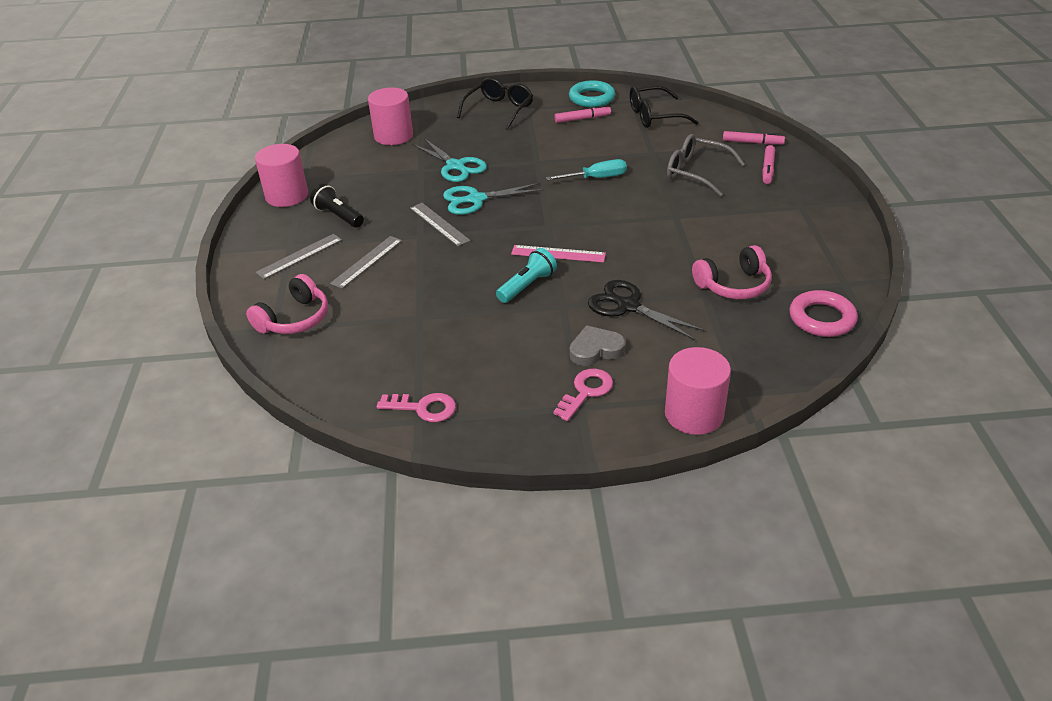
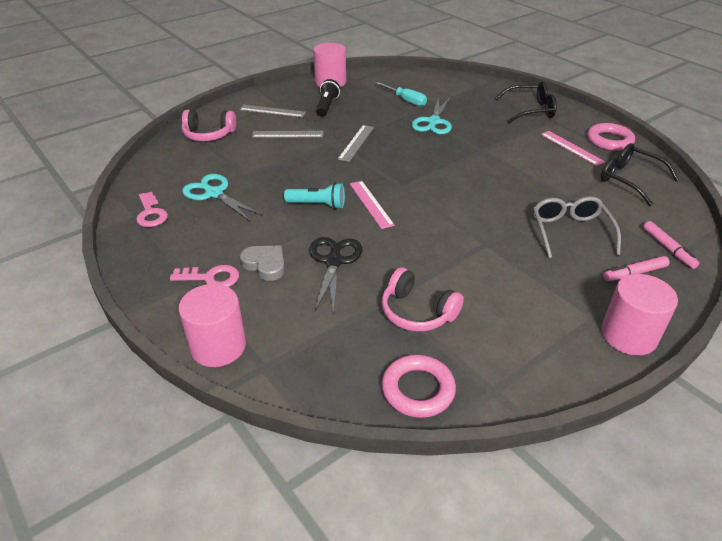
camera: 55 degrees right, 0 degrees up
pink cylinder [368,87,413,145] -> pink cylinder moved to [601,274,678,356]
turquoise scissors [443,183,545,215] -> turquoise scissors moved to [182,174,263,222]
turquoise screwdriver [546,159,627,180] -> turquoise screwdriver moved to [375,82,427,106]
pink marker [554,105,611,123] -> pink ruler [541,131,605,166]
turquoise ring [569,80,615,107] -> pink ring [587,123,635,151]

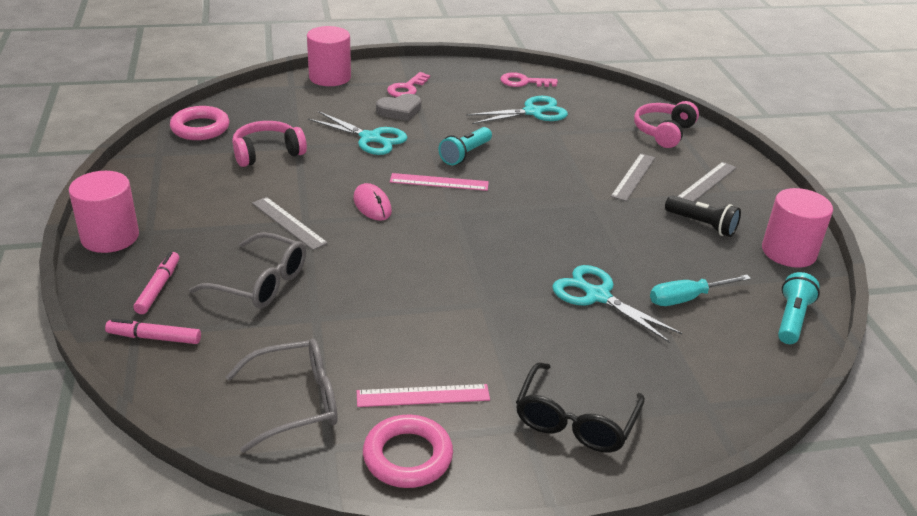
camera: 115 degrees right, 5 degrees down
black scissors [309,237,362,315] -> turquoise scissors [308,111,408,155]
grey ruler [338,125,374,162] -> grey ruler moved to [252,197,328,250]
black glasses [601,143,679,206] -> grey glasses [226,339,337,453]
none -> pink mouse [353,183,392,221]
none -> turquoise flashlight [778,272,820,344]

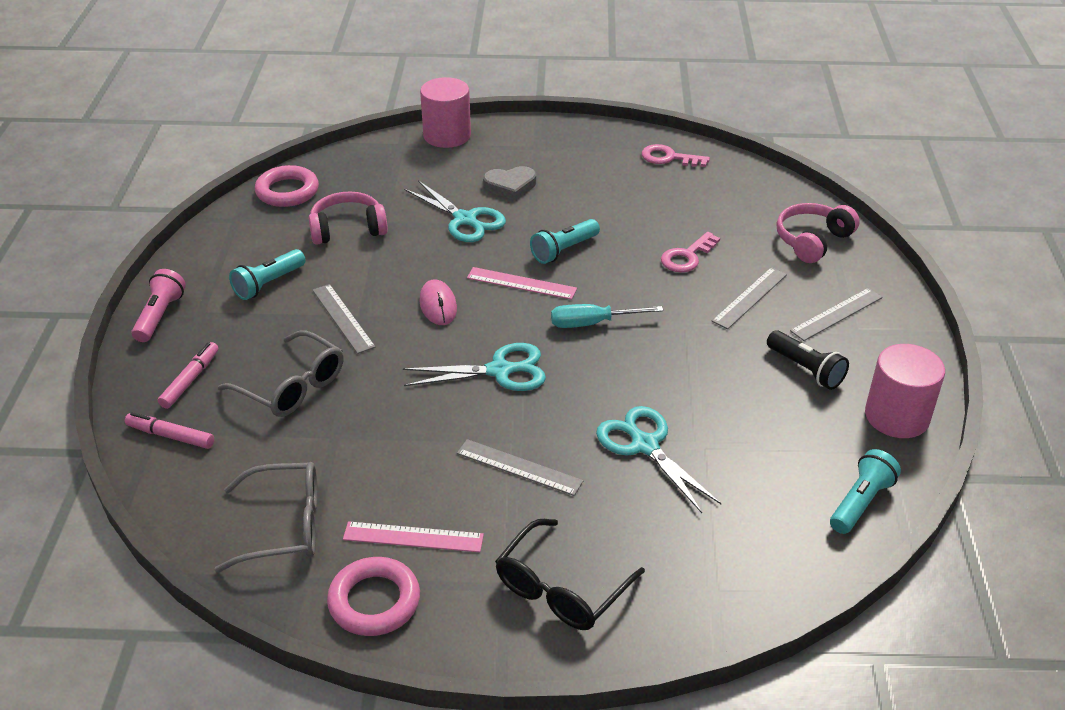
camera: 15 degrees right, 5 degrees up
pink cylinder [69,171,139,253] -> pink flashlight [131,269,186,342]
pink key [387,72,430,97] -> pink key moved to [661,232,720,272]
turquoise scissors [466,96,568,124] -> turquoise scissors moved to [403,343,546,391]
turquoise screwdriver [650,275,751,306] -> turquoise screwdriver moved to [551,304,663,328]
none -> turquoise flashlight [229,249,306,300]
none -> grey ruler [457,439,584,496]

